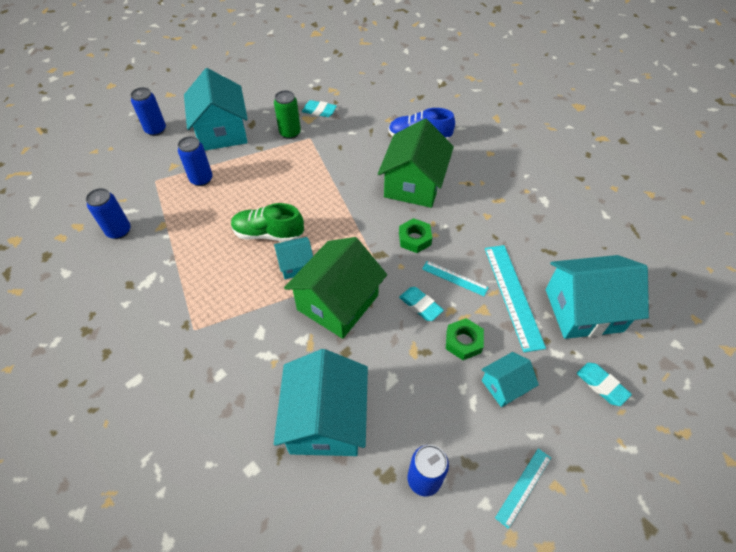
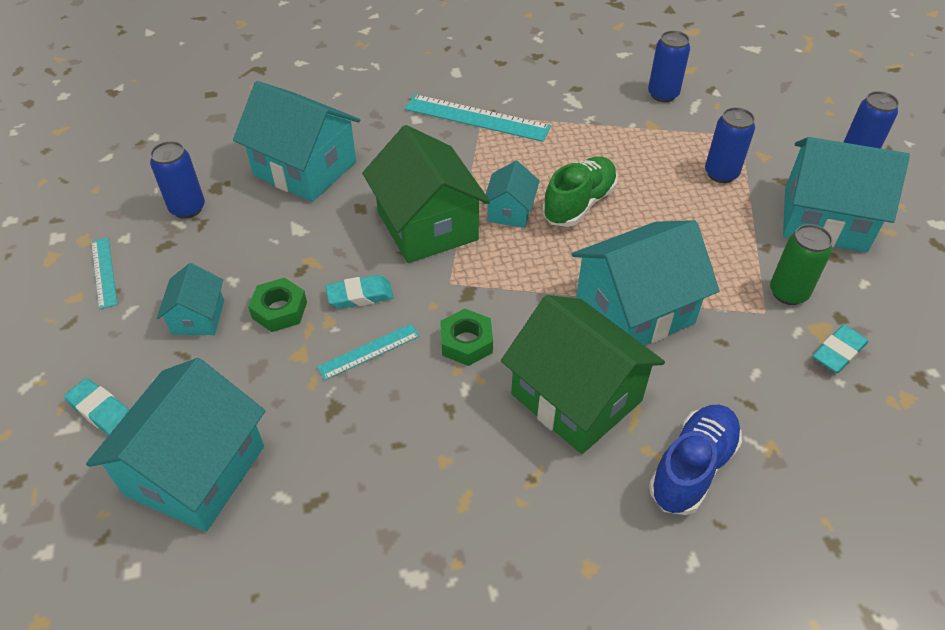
camera: 120 degrees right, 5 degrees down
turquoise ruler [485,245,546,353] -> turquoise ruler moved to [405,94,551,142]
turquoise eraser [577,363,632,406] -> turquoise eraser turned 45 degrees clockwise [64,378,129,435]
none -> turquoise house [572,220,720,345]

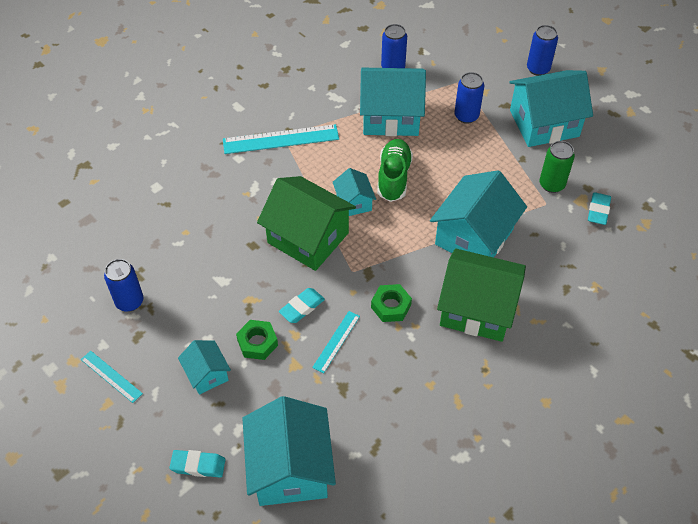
camera: 30 degrees left, 5 degrees up
turquoise house [233,81,360,202] -> turquoise house moved to [360,68,426,136]
blue shoe [649,405,742,515] -> none

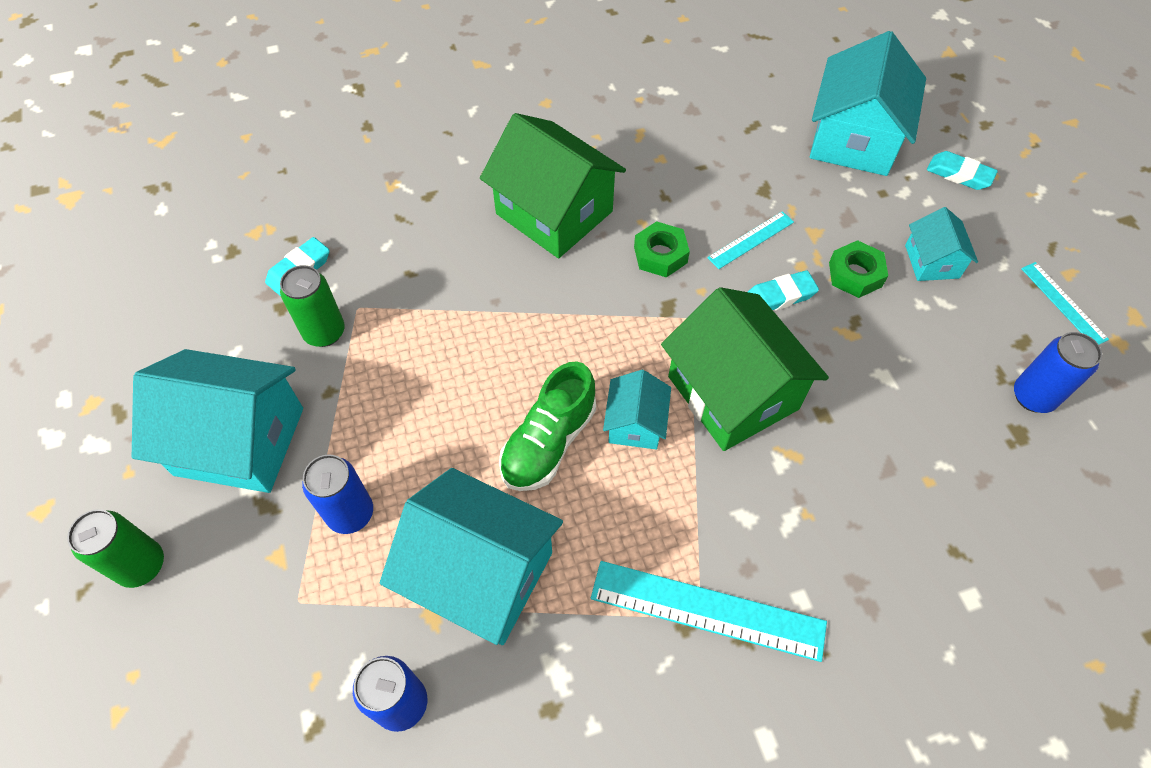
camera: 155 degrees left, 5 degrees up
turquoise house [430,170,527,258] -> none
blue can [527,25,558,76] -> green can [67,509,164,588]

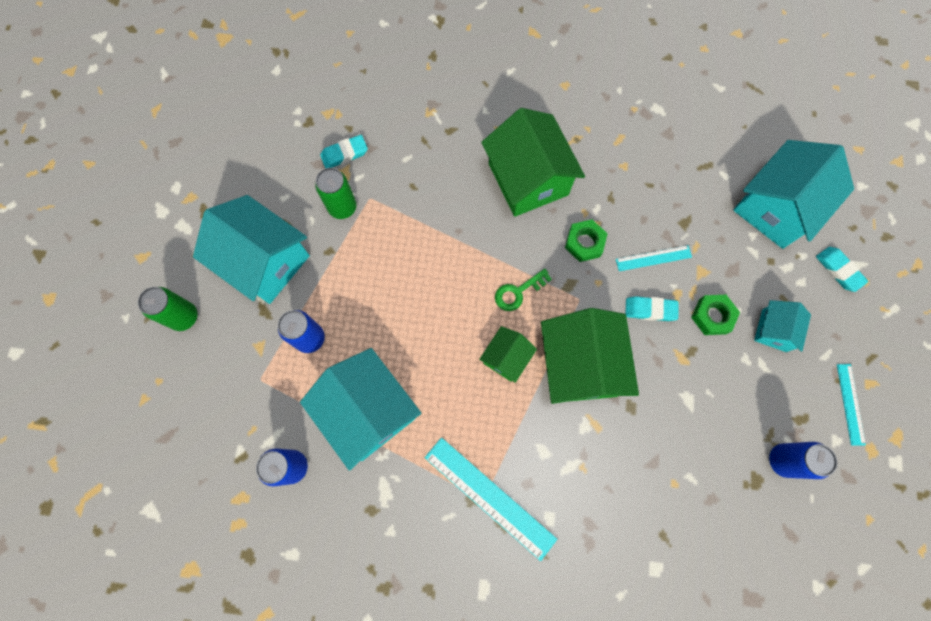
camera: 25 degrees right, 15 degrees up
green shoe [499,361,596,491] -> none
turquoise house [603,370,671,449] -> green house [479,326,537,383]
none -> green key [495,269,552,311]

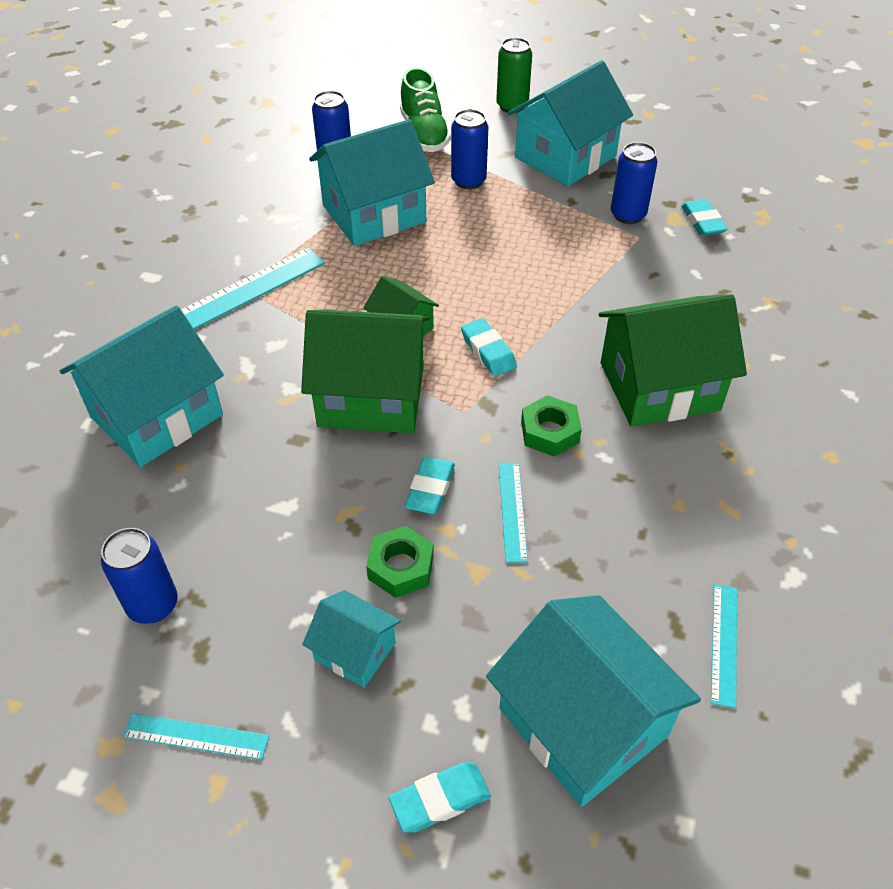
camera: 100 degrees right, 25 degrees down
green can [315,168,357,219] -> blue can [611,142,658,224]
green key [495,269,552,311] -> turquoise eraser [461,318,517,377]
none -> turquoise house [60,306,224,467]
none -> green shoe [400,67,451,152]
none -> turquoise ruler [711,584,737,708]

